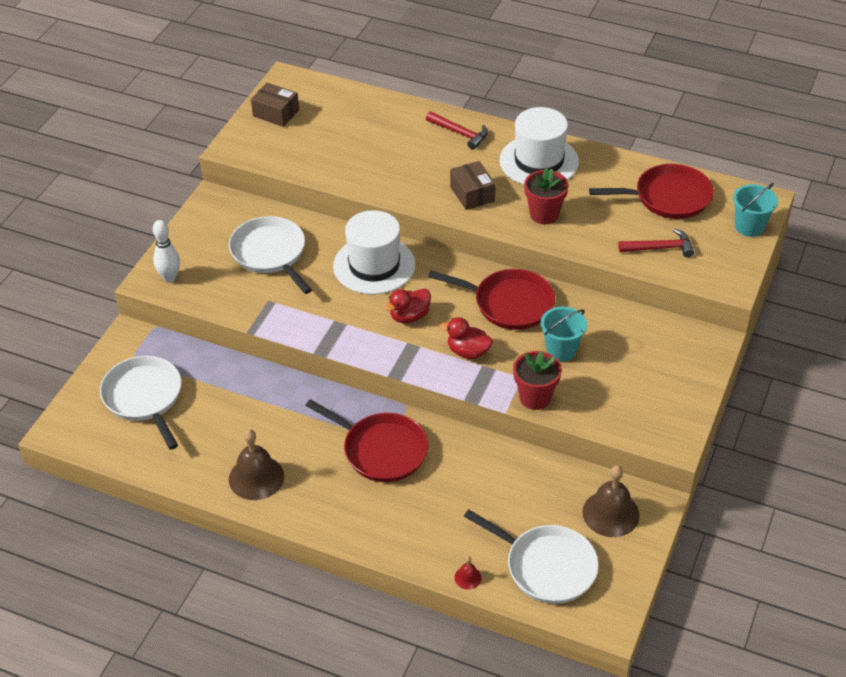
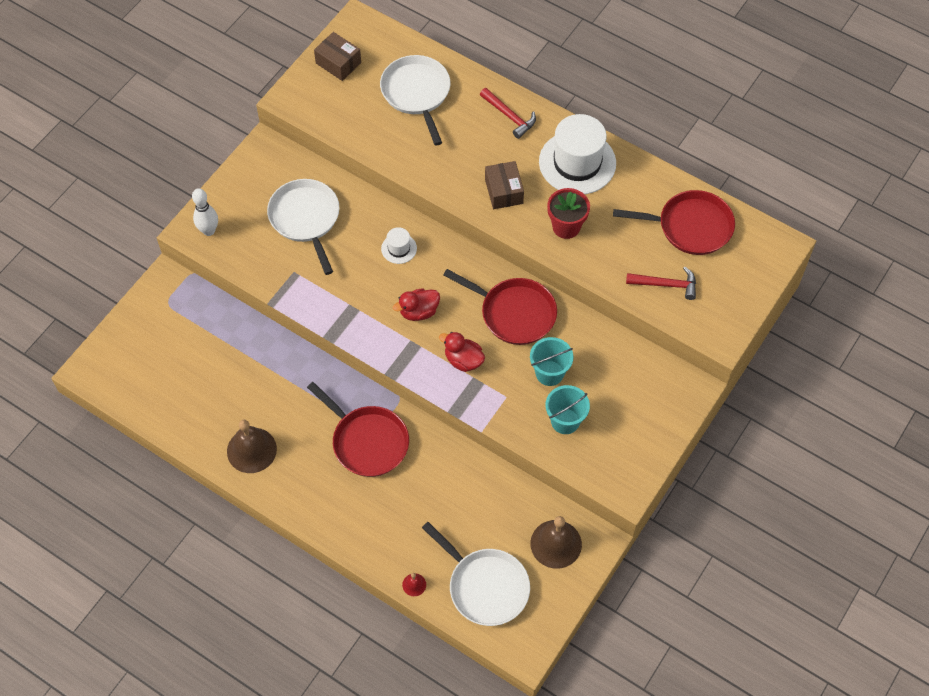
camera: 10 degrees right, 15 degrees up
white pan [100,356,182,450] -> white pan moved to [380,55,451,146]
white hat [333,210,415,294] -> white hat [381,227,417,264], size x0.46
red flower pot [513,351,562,410] -> none
turquoise bucket [733,183,778,237] -> turquoise bucket moved to [545,385,590,434]

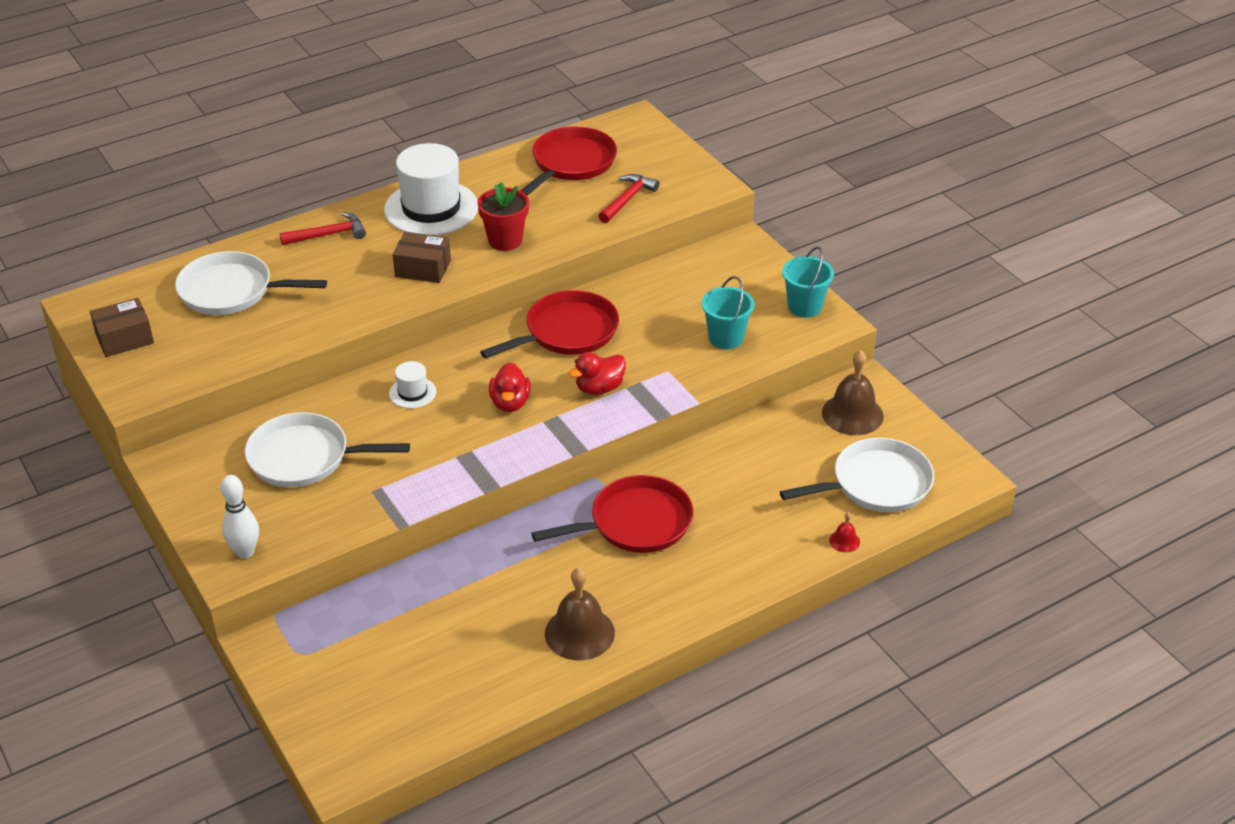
camera: 65 degrees left, 20 degrees down
turquoise bucket [530,337,573,386] -> turquoise bucket moved to [782,247,834,318]

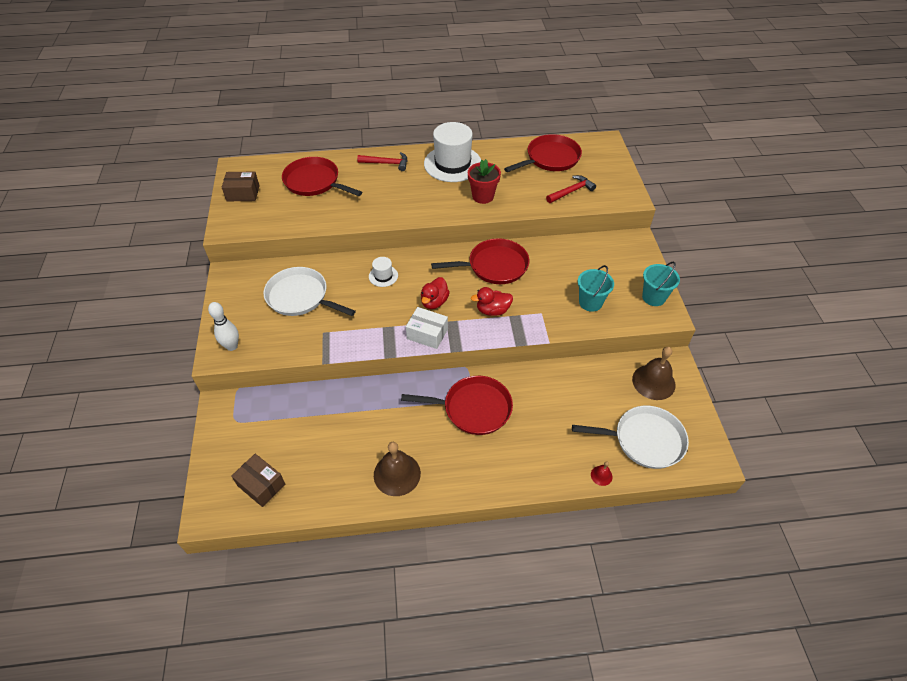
camera: 25 degrees right, 10 degrees up
white pan [175,251,327,315] -> red pan [282,157,362,196]
brown box [393,232,451,283] -> brown box moved to [232,454,285,507]
none -> white box [406,307,448,349]

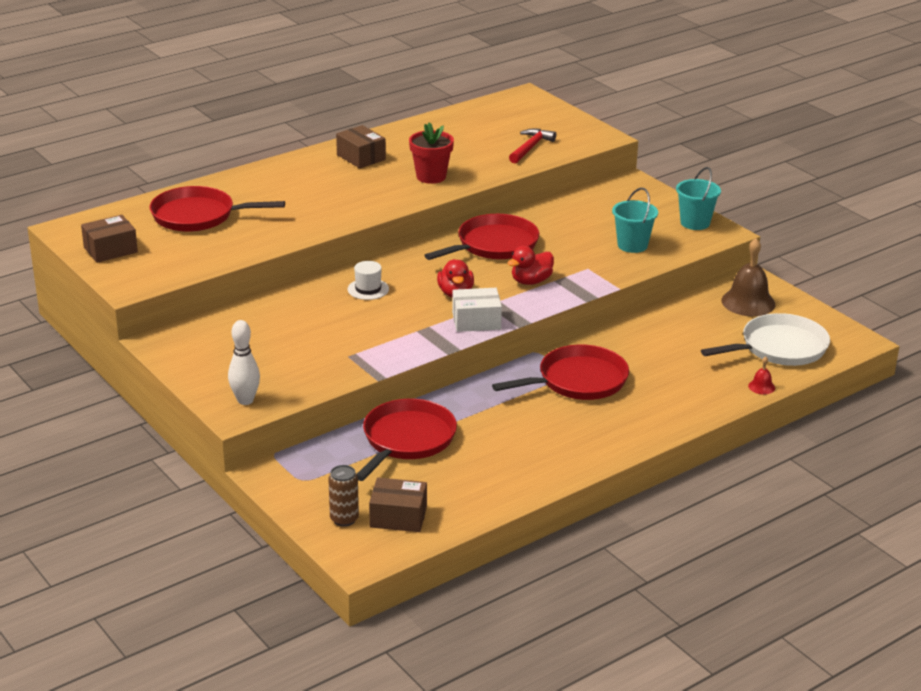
camera: 30 degrees left, 20 degrees down
white pan [263,267,356,316] -> none
red hammer [357,152,407,171] -> none
brown bell [374,442,421,496] -> none
white hat [424,122,481,182] -> brown box [336,125,386,168]
red pan [504,134,582,172] -> red pan moved to [357,399,457,481]
none -> brown can [328,465,359,527]

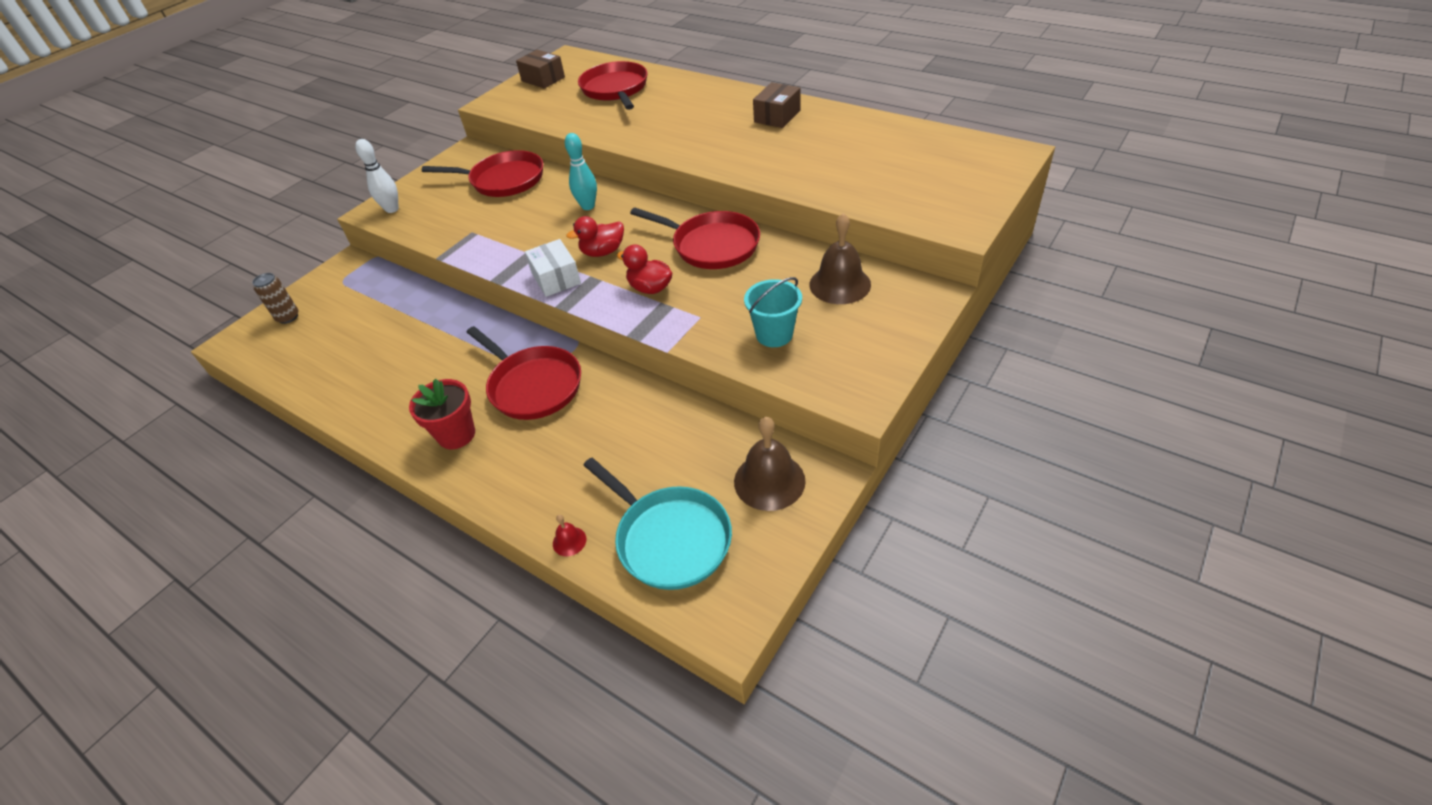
camera: 75 degrees right, 15 degrees up
white hat [348,261,389,300] -> turquoise bowling pin [565,133,597,210]
red pan [357,399,457,481] -> red pan moved to [422,150,543,197]
brown box [369,477,427,532] -> none
red flower pot [409,122,454,184] -> red flower pot moved to [409,379,475,449]
red hammer [509,129,556,163] -> none
turquoise bucket [676,167,721,230] -> none
white pan [701,313,830,366] -> turquoise pan [583,458,732,590]
none -> brown bell [809,213,871,304]

